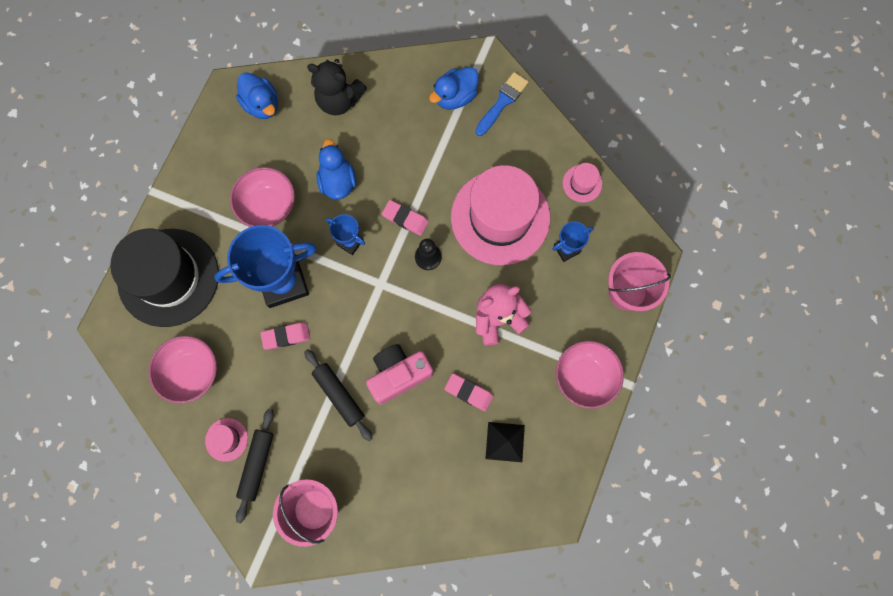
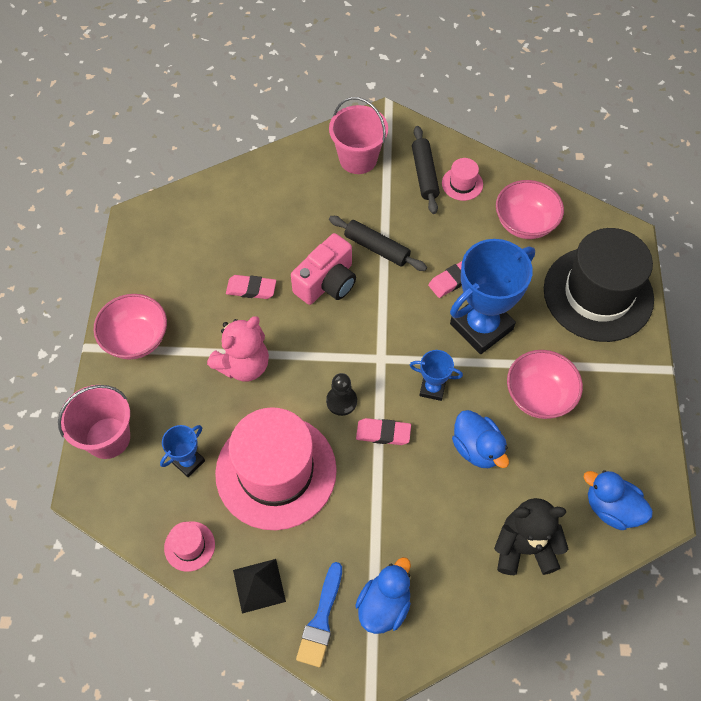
camera: 160 degrees right, 15 degrees down
black pyramid [485,422,525,462] -> black pyramid moved to [233,559,286,614]

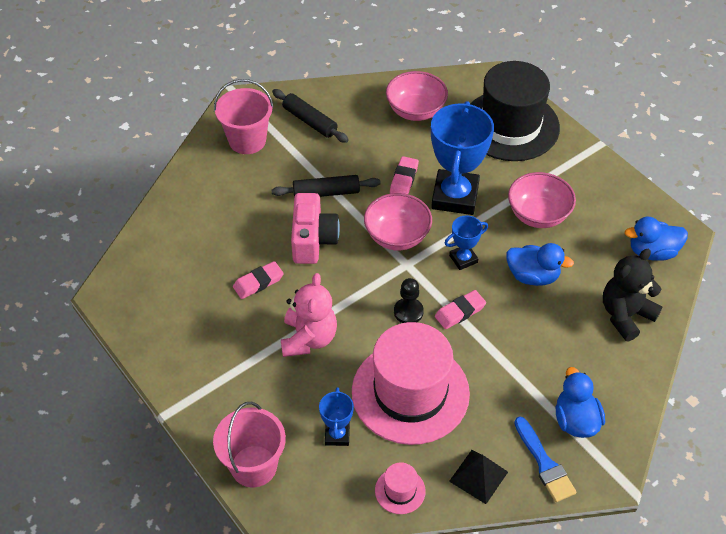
camera: 40 degrees left, 10 degrees down
pink bowl [93,294,167,360] -> pink bowl moved to [364,193,432,250]
pink hat [442,158,483,201] -> none

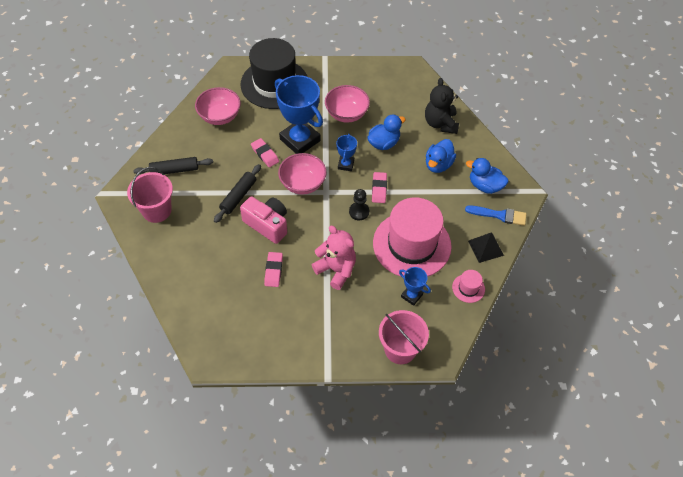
camera: 55 degrees left, 5 degrees up
blue duck [624,217,688,261] -> blue duck moved to [426,139,456,173]

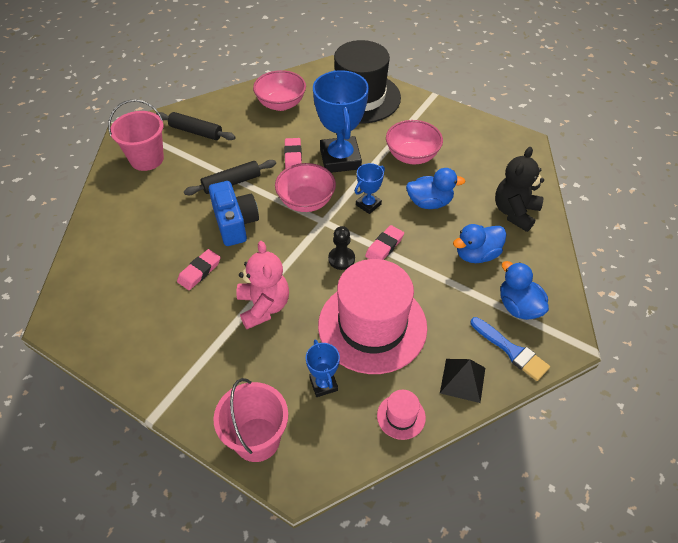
camera: 35 degrees right, 5 degrees down
pink camera [240,196,287,244] -> blue camera [209,181,259,246]

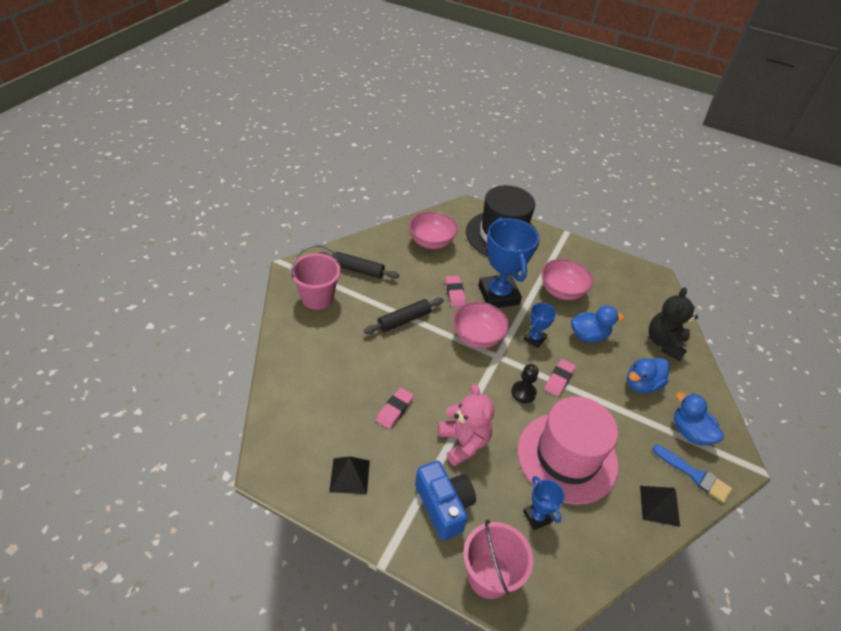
camera: 10 degrees left, 5 degrees down
blue camera [209,181,259,246] -> blue camera moved to [415,461,476,540]
pink hat [377,390,426,440] -> none
none -> black pyramid [329,456,370,494]

